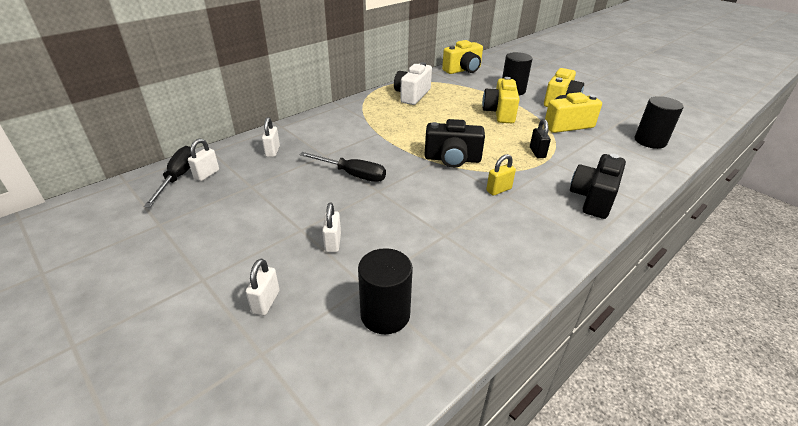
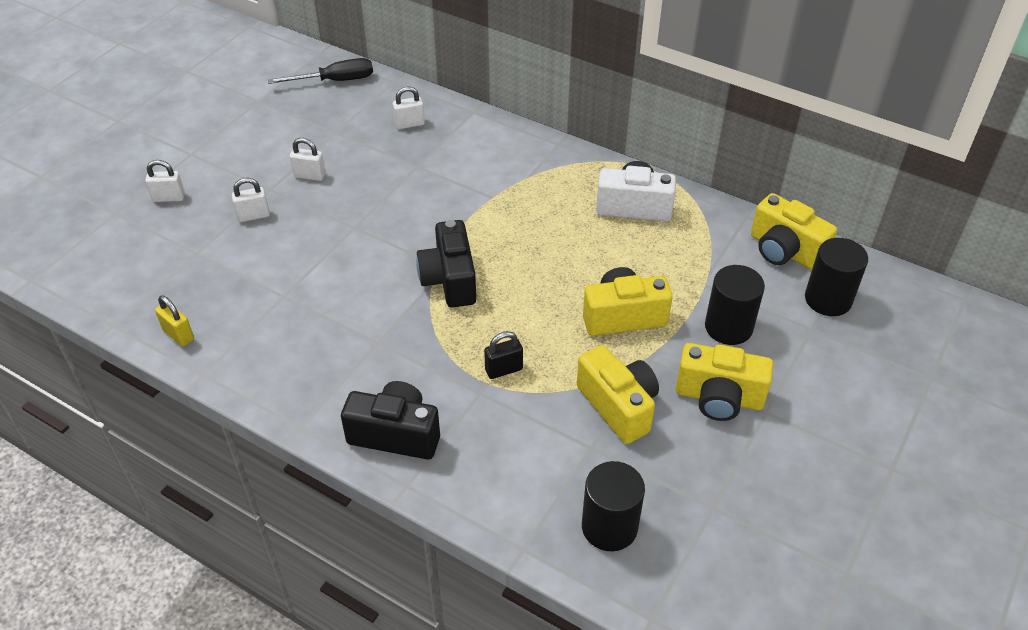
camera: 75 degrees right, 10 degrees up
white padlock [188,138,219,181] -> white padlock moved to [290,138,326,181]
black screwdriver [299,152,386,182] -> none
black cylinder [358,248,413,334] -> black cylinder moved to [805,238,868,316]
yellow padlock [486,154,516,196] -> yellow padlock moved to [155,295,194,347]

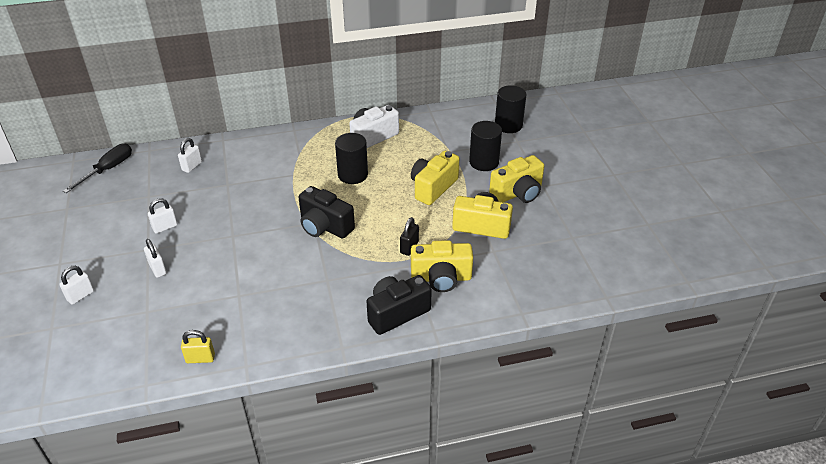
camera: 45 degrees left, 5 degrees down
white padlock [232,178,270,222] -> white padlock turned 60 degrees counterclockwise [144,239,167,278]
black cylinder [582,461,645,551] -> black cylinder moved to [335,133,368,184]
yellow camera [751,193,837,270] -> yellow camera moved to [411,240,473,292]

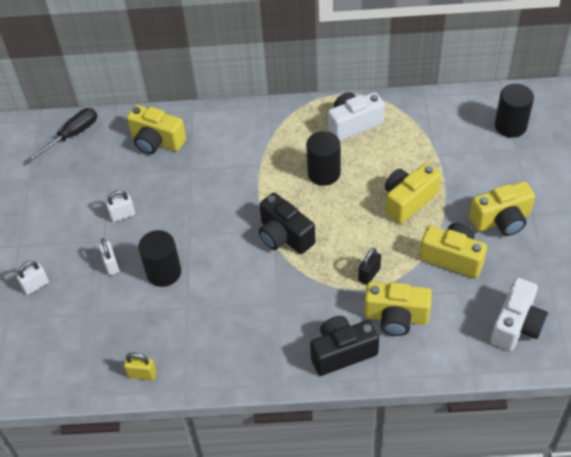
camera: 15 degrees right, 10 degrees up
white padlock [178,138,202,173] -> yellow camera [127,105,186,154]
black cylinder [469,121,502,171] -> black cylinder moved to [138,230,181,287]
none -> white camera [491,278,548,351]

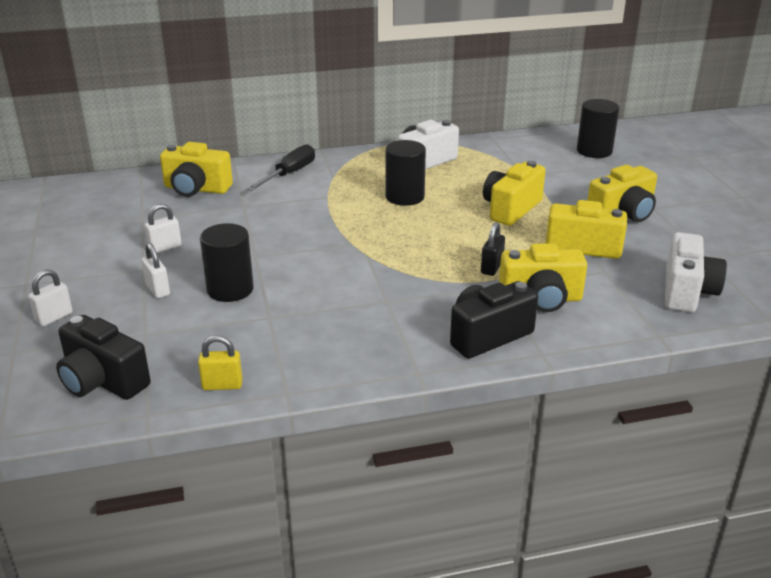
camera: 15 degrees left, 20 degrees down
black screwdriver [26,108,97,163] -> black screwdriver moved to [247,144,315,191]
black camera [259,193,315,254] -> black camera moved to [56,315,151,400]

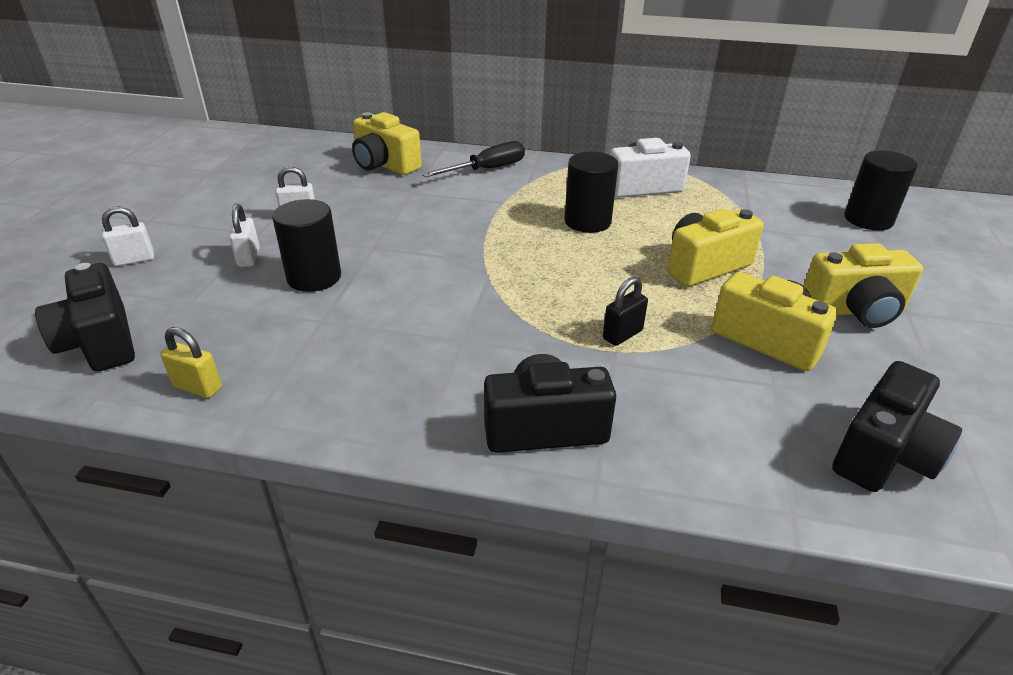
camera: 25 degrees right, 5 degrees up
yellow camera [499,243,587,312] -> none
white camera [665,232,727,312] -> black camera [832,361,962,492]

